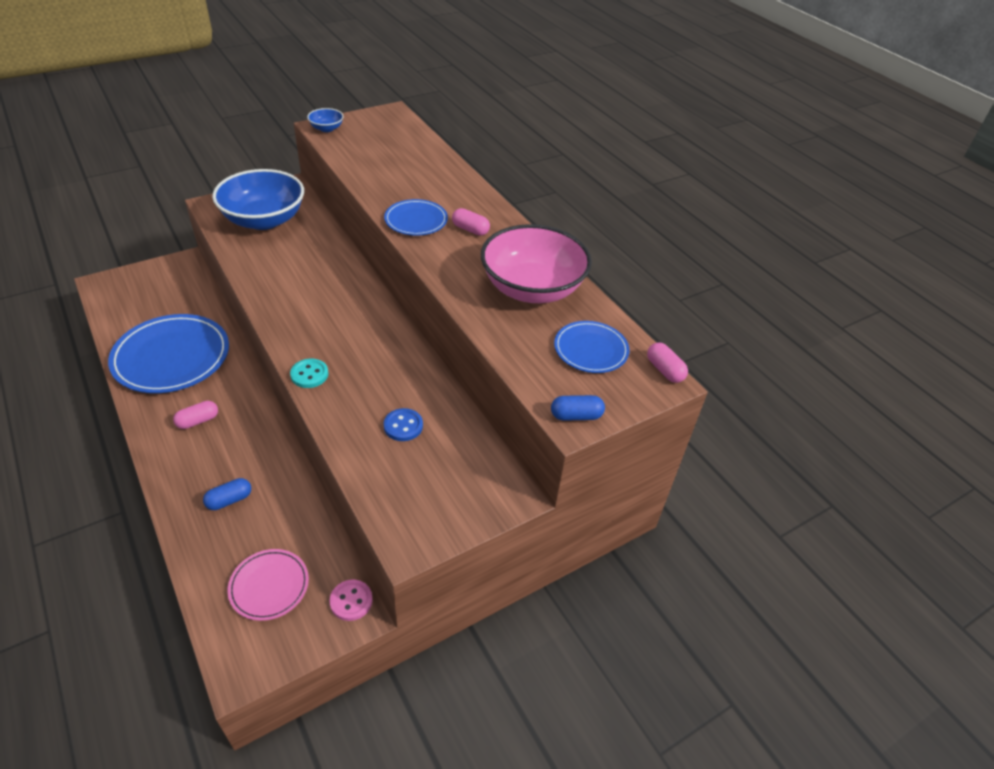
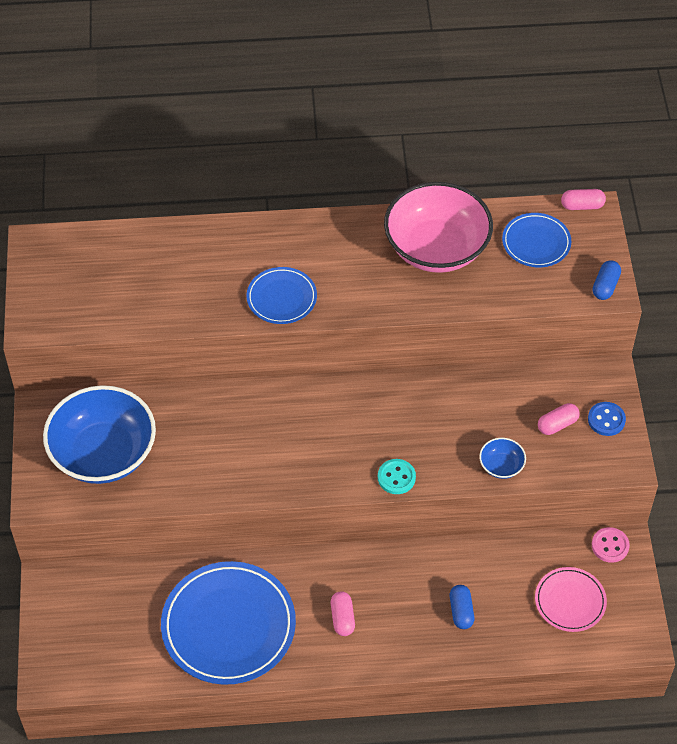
camera: 60 degrees left, 10 degrees up
blue bowl [307,108,344,132] -> blue bowl moved to [479,438,526,479]
blue button [384,408,423,441] -> blue button moved to [588,402,626,436]
pink capsule [452,208,490,236] -> pink capsule moved to [538,403,580,435]

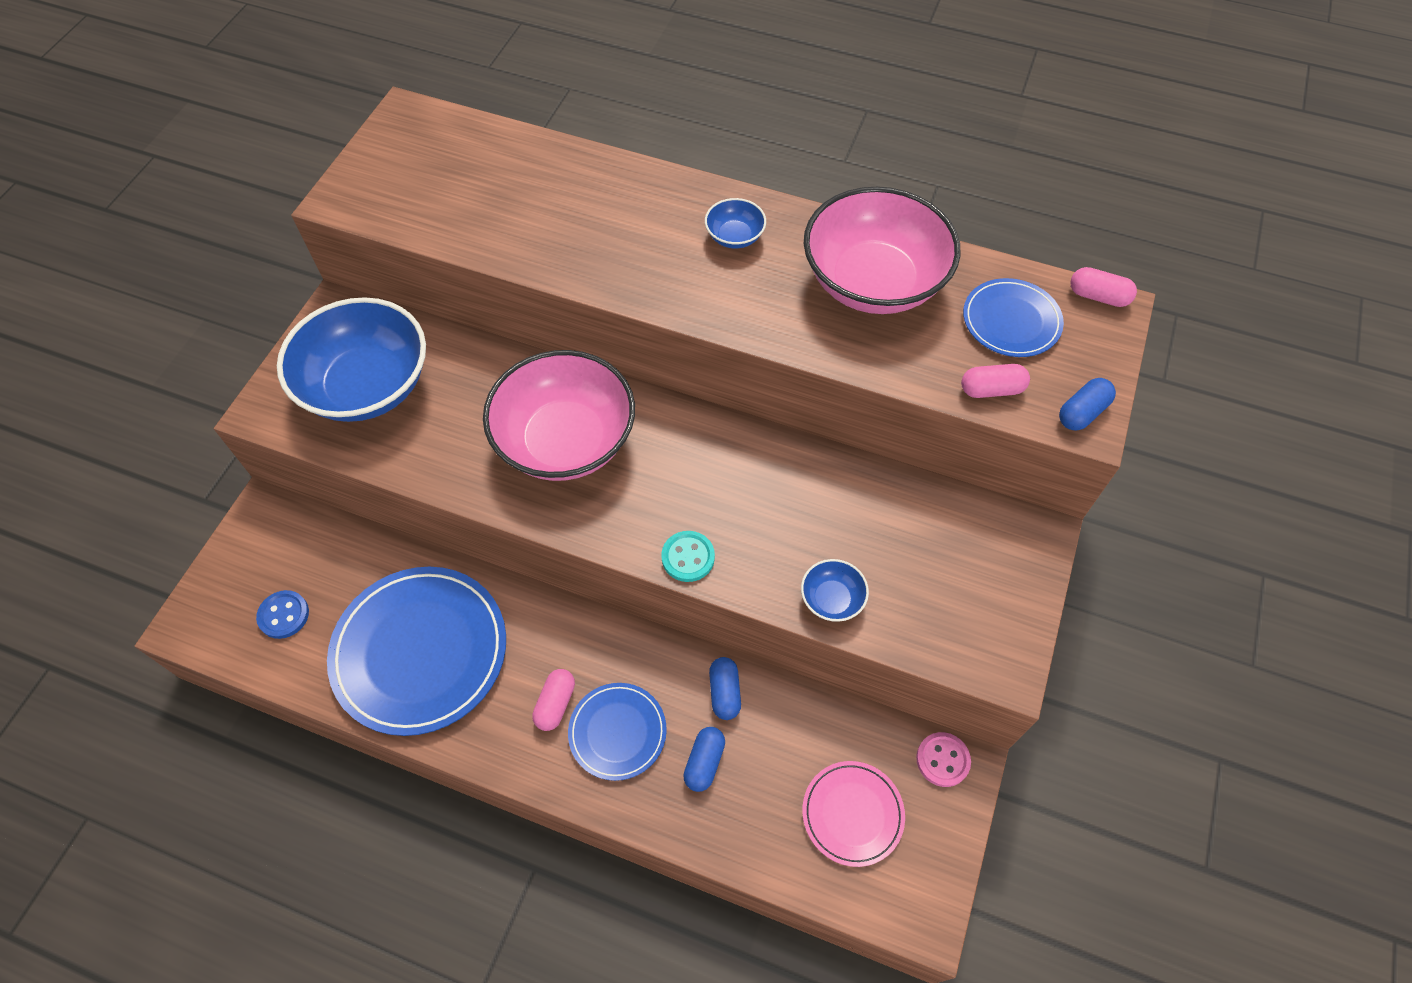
camera: 25 degrees right, 5 degrees up
blue plate [247,267,317,324] -> blue plate moved to [568,683,667,781]
pink capsule [538,403,580,435] -> pink capsule moved to [961,364,1030,398]
blue button [588,402,626,436] -> blue button moved to [256,590,309,639]
none -> pink bowl [483,350,635,481]
none -> blue bowl [705,198,766,248]
none -> blue capsule [709,657,741,720]

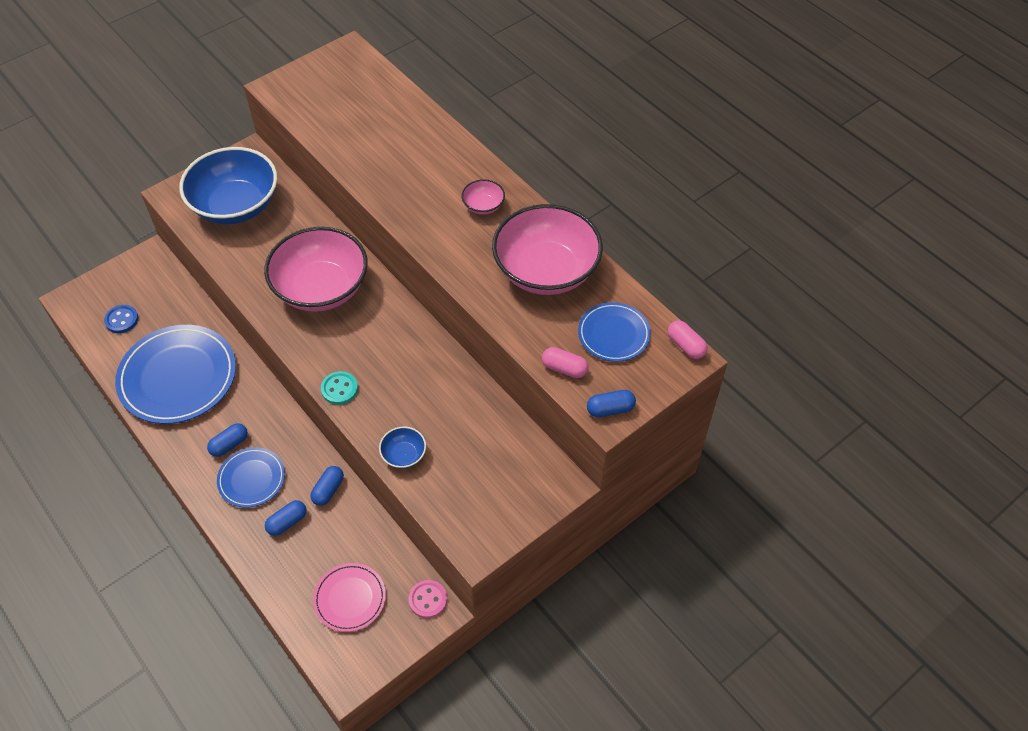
camera: 30 degrees right, 5 degrees down
pink capsule [532,669,575,731] -> blue capsule [207,423,248,457]
blue bowl [705,198,766,248] -> pink bowl [461,179,505,215]

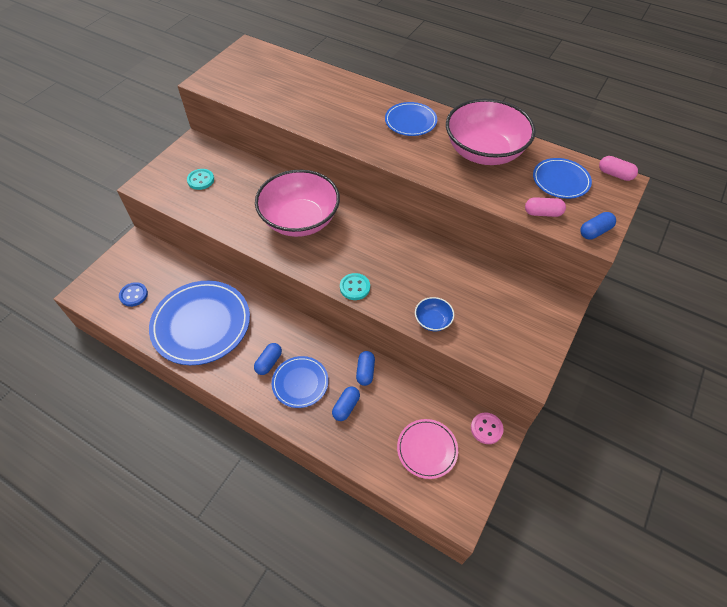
camera: 20 degrees left, 0 degrees up
blue bowl [179,147,277,224] -> turquoise button [187,169,214,190]
pink bowl [461,179,505,215] -> blue plate [385,102,437,136]

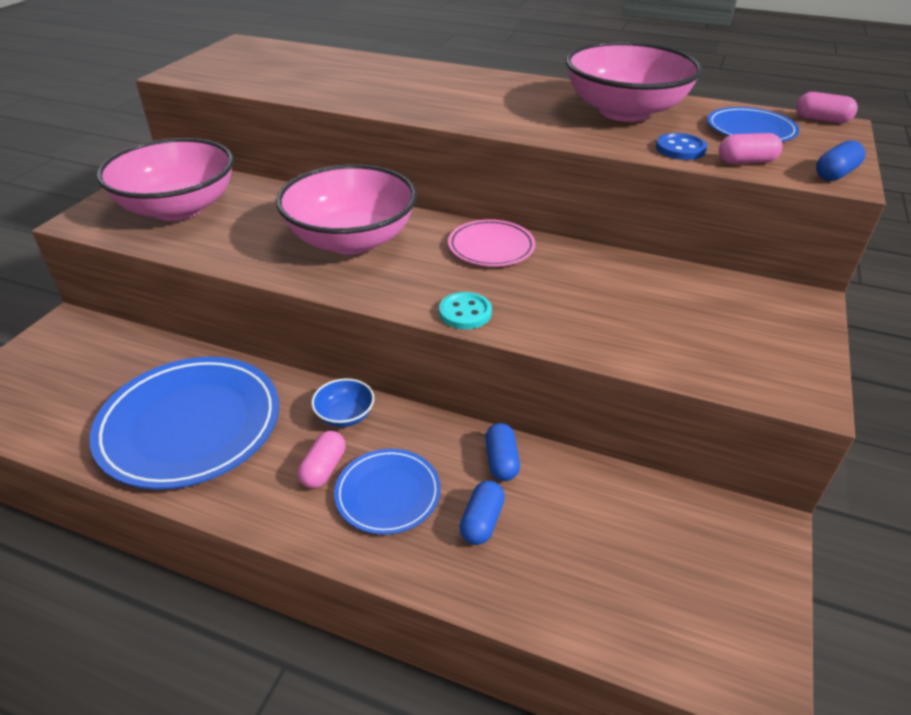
camera: 10 degrees left, 15 degrees down
blue button [119,282,148,307] -> blue button moved to [656,133,707,160]
turquoise button [187,169,214,190] -> pink bowl [96,138,234,221]
blue capsule [254,343,282,375] -> pink capsule [298,431,345,488]
blue plate [385,102,437,136] -> none
pink plate [397,419,458,479] -> pink plate moved to [448,219,535,267]
blue bowl [415,297,454,331] -> blue bowl moved to [311,378,374,427]
pink button [471,413,503,444] -> none

